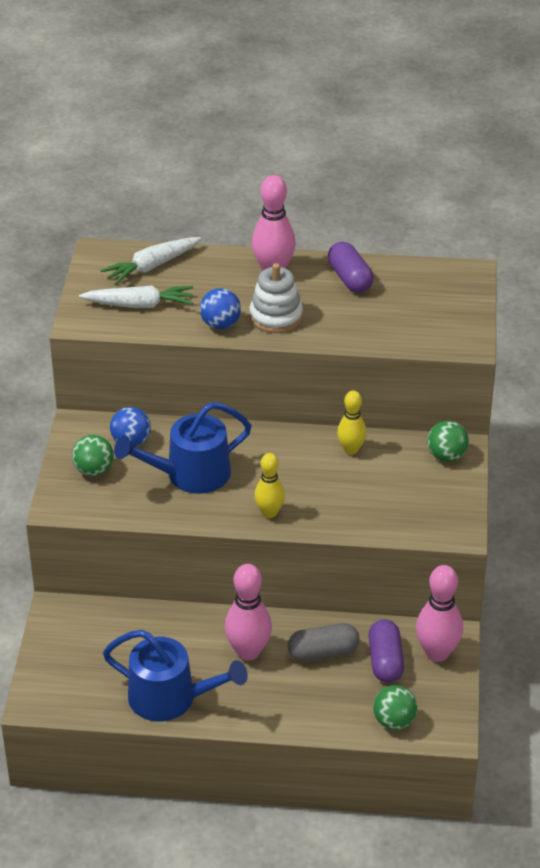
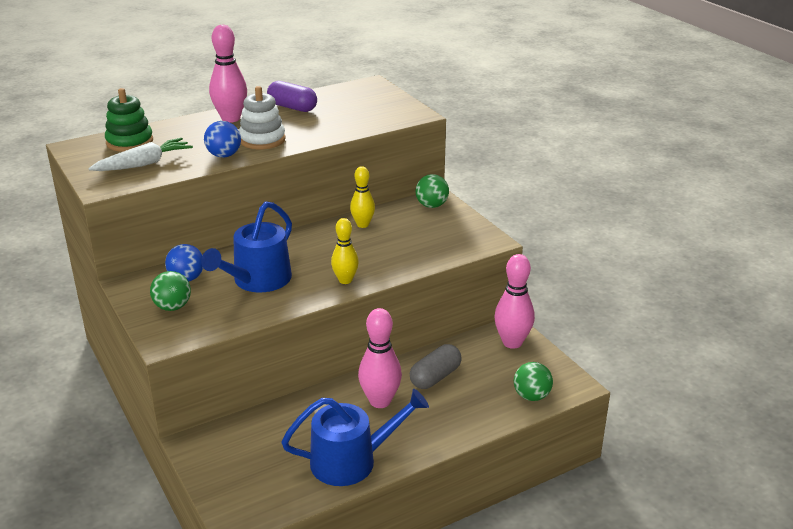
camera: 35 degrees left, 10 degrees down
white carrot [100,237,201,285] -> green stacking toy [105,88,153,152]
purple capsule [368,619,404,683] -> none

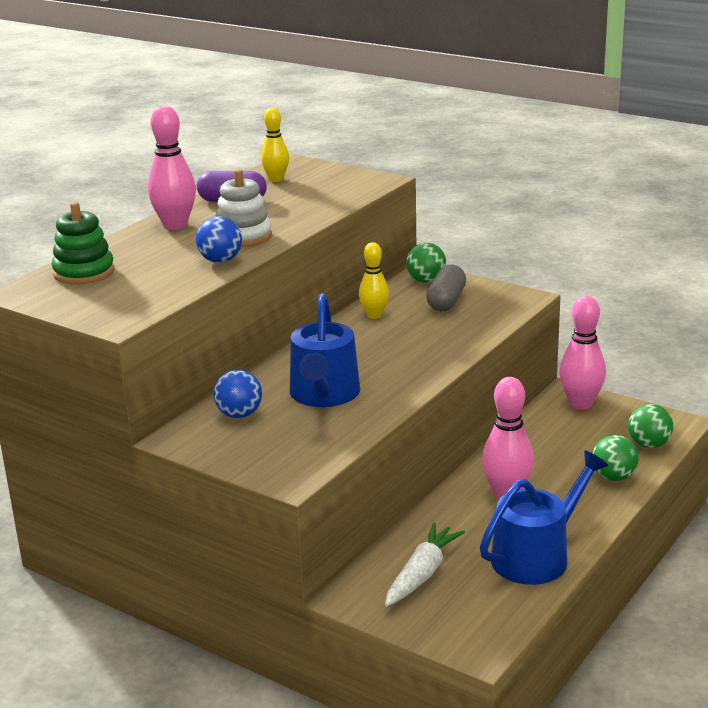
camera: 25 degrees left, 5 degrees down
white carrot [88,138,193,171] -> white carrot moved to [385,523,465,607]
green ball [150,271,191,311] -> green ball moved to [592,435,639,481]
yellow bowling pin [331,218,359,284] -> yellow bowling pin moved to [261,108,289,182]
grey capsule [410,344,462,389] -> grey capsule moved to [426,265,466,311]

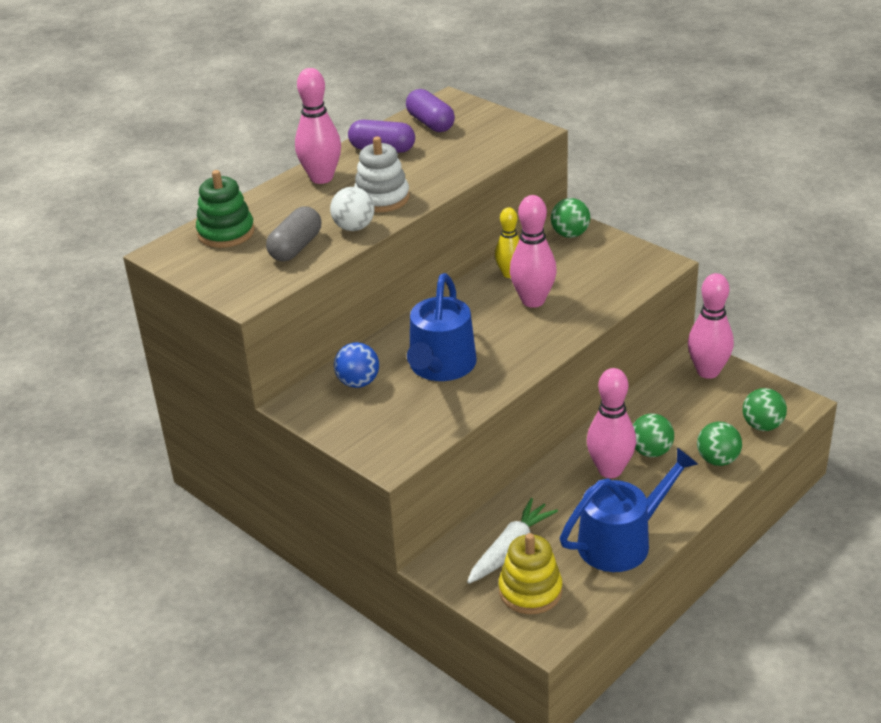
camera: 10 degrees right, 10 degrees up
blue ball [196,216,242,263] -> white ball [330,187,374,231]
yellow bowling pin [261,108,289,182] -> purple capsule [406,89,455,132]
grey capsule [426,265,466,311] -> grey capsule moved to [266,206,321,261]
none -> yellow stacking toy [499,533,562,614]
none -> pink bowling pin [510,195,557,308]
none -> green ball [633,414,674,457]

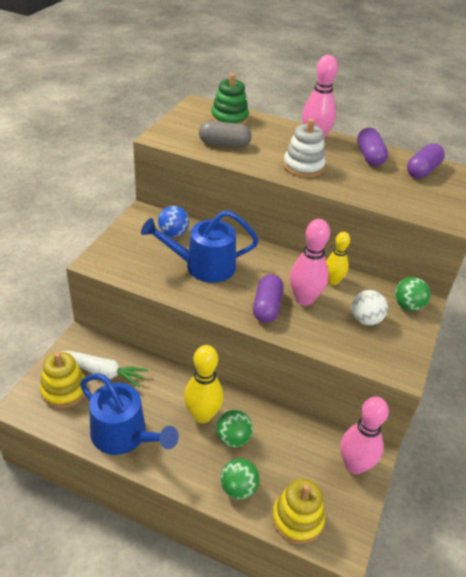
camera: 65 degrees right, 5 degrees up
white ball [330,187,374,231] -> white ball moved to [352,290,388,325]
pink bowling pin [587,368,636,478] -> yellow bowling pin [184,345,224,423]
green ball [743,388,787,431] -> yellow stacking toy [272,479,325,544]
none -> purple capsule [253,274,284,323]

